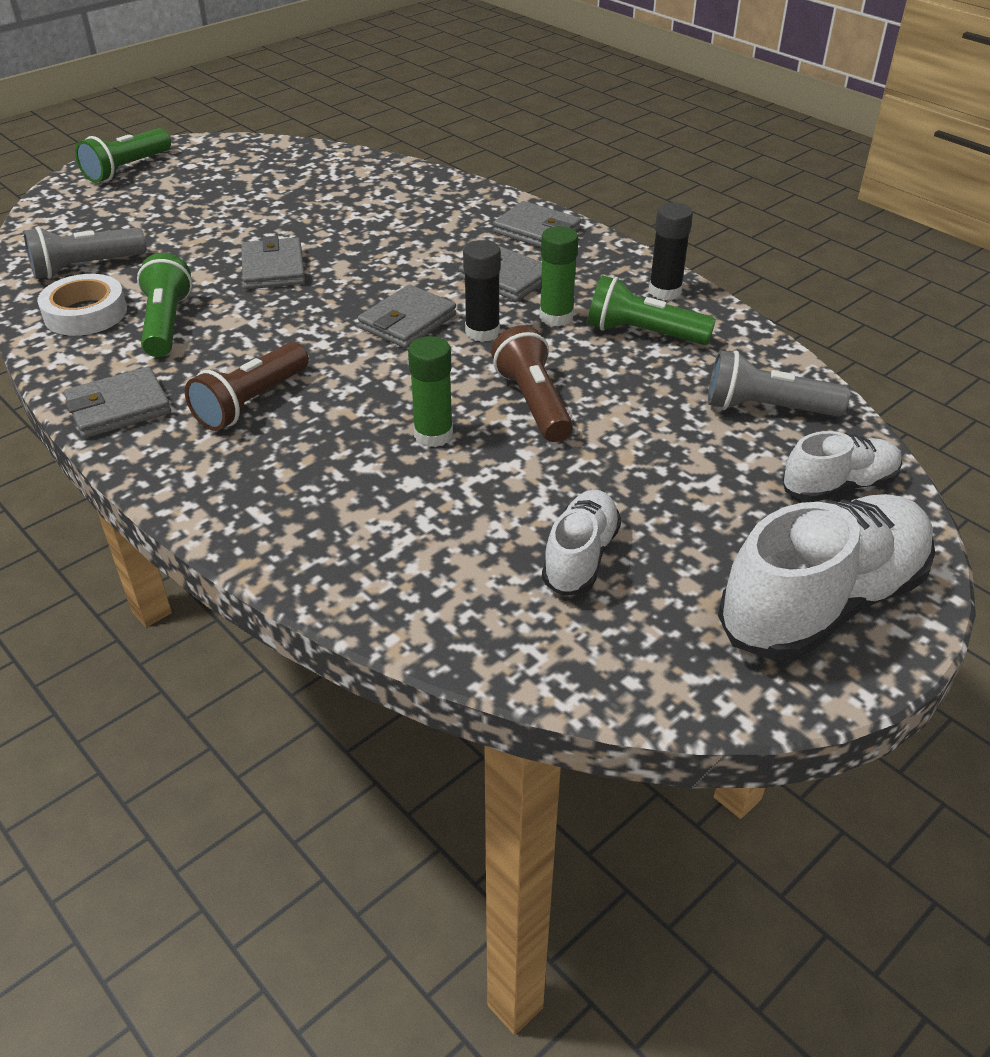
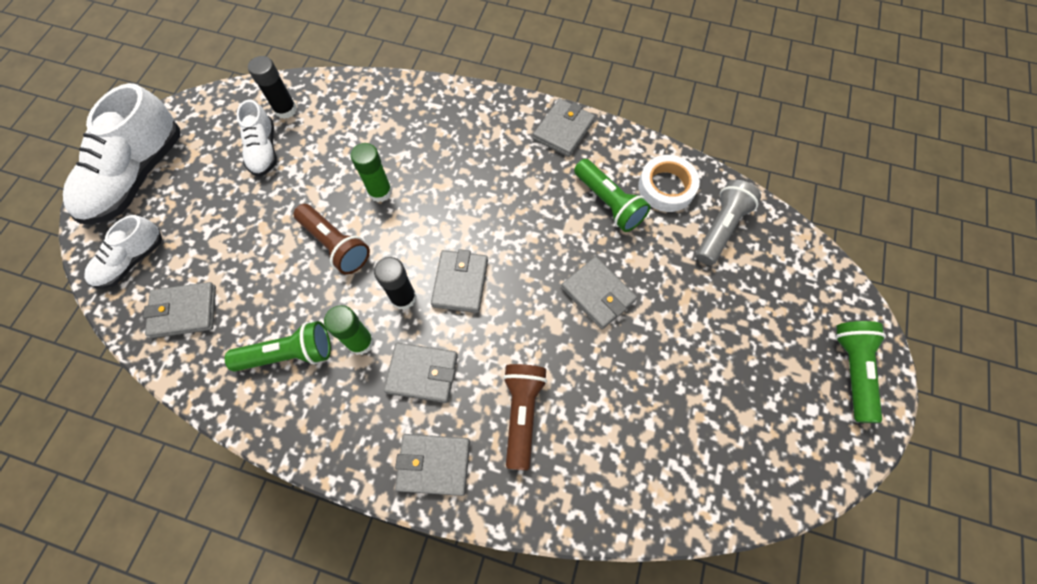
camera: 150 degrees right, 25 degrees up
brown flashlight [185,342,309,431] -> brown flashlight moved to [503,364,547,470]
black glue stick [649,203,693,300] -> black glue stick moved to [248,56,297,119]
grey flashlight [708,350,850,417] -> grey wallet [143,282,216,338]

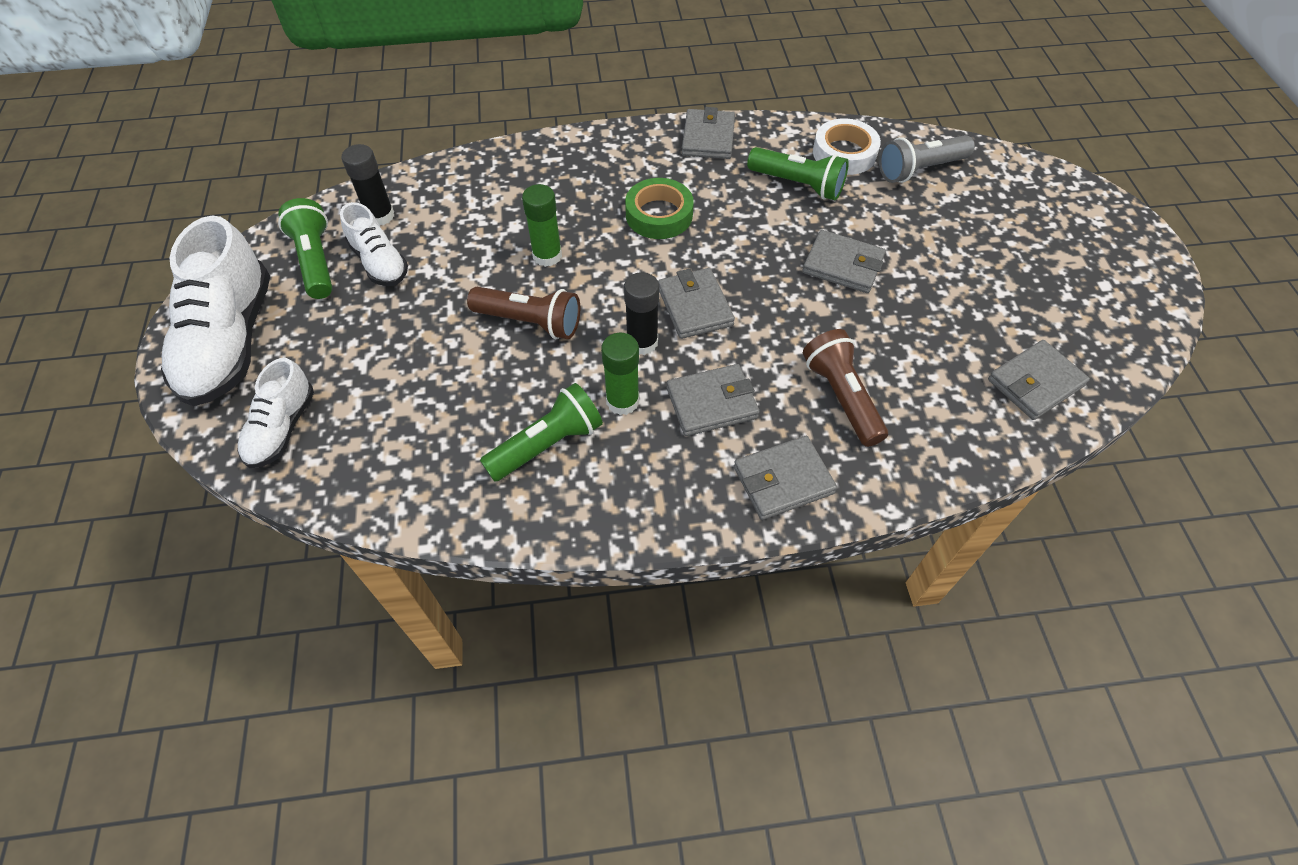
camera: 25 degrees left, 10 degrees down
grey wallet [143,282,216,338] -> grey wallet moved to [988,340,1090,420]
grey flashlight [696,180,761,265] -> grey flashlight turned 120 degrees counterclockwise [879,135,975,183]
green flashlight [835,321,886,423] -> green flashlight moved to [278,198,332,299]
none -> green tape [625,178,694,239]

